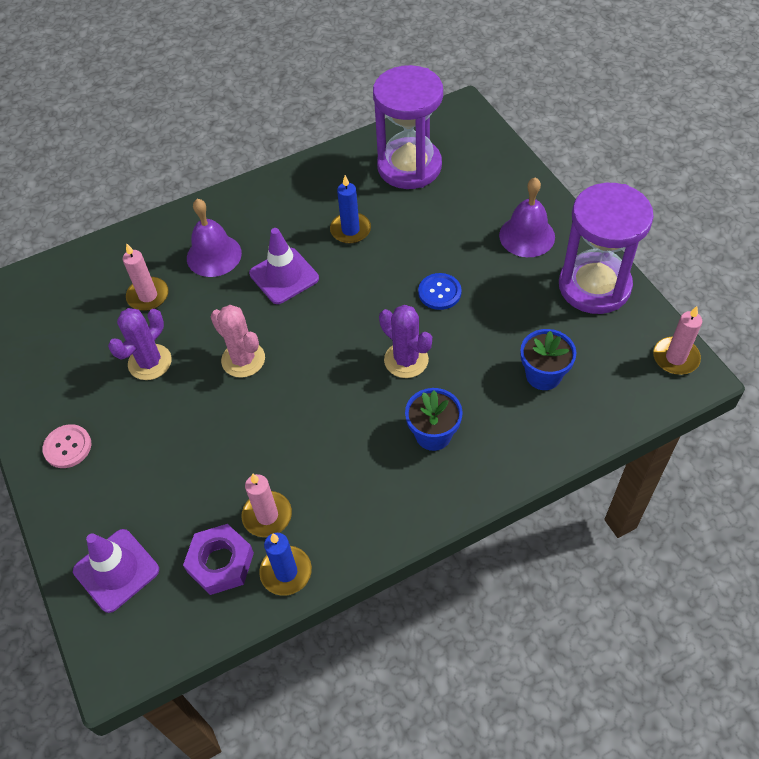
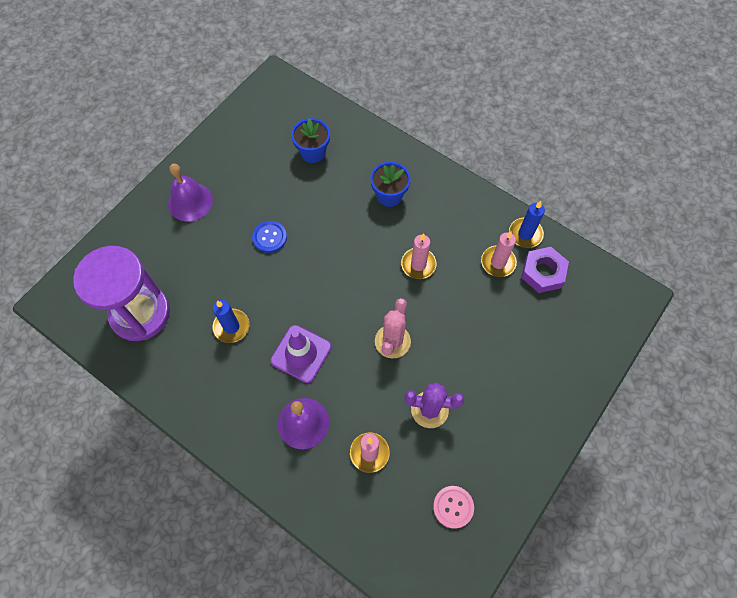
camera: 120 degrees left, 10 degrees up
pink button [42,424,91,468] -> pink button moved to [433,486,474,529]
purple traffic cone [73,529,159,613] -> none
purple cactus [379,305,432,378] -> none
purple hourglass [559,183,654,314] -> none
pink candle [653,306,702,375] -> pink candle moved to [401,233,437,279]

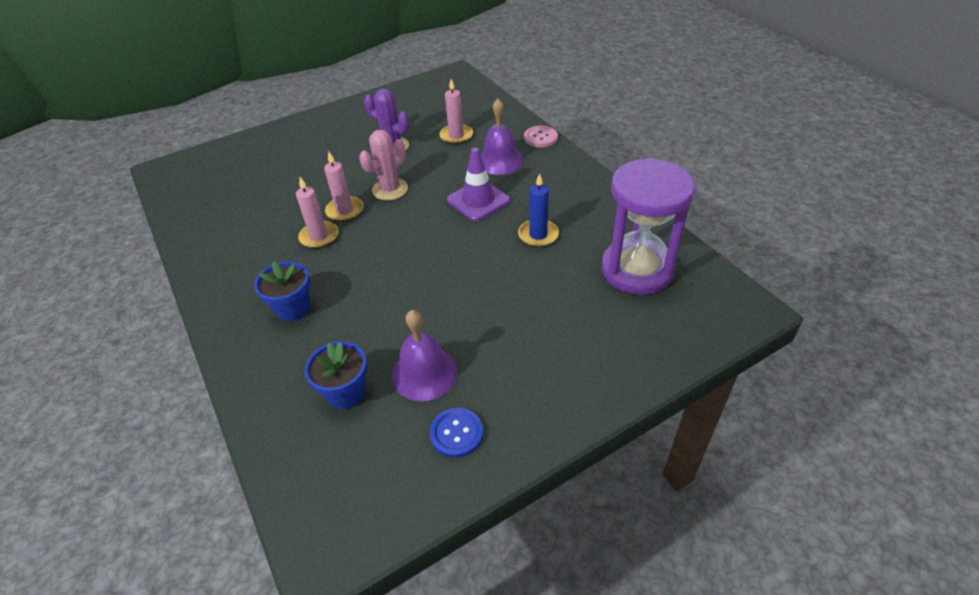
camera: 155 degrees left, 20 degrees down
purple bell [168,164,213,222] -> purple bell moved to [392,310,458,401]
blue button [252,221,287,253] -> blue button moved to [430,408,483,458]
pink button [433,486,474,529] -> pink button moved to [524,126,558,148]
pink candle [481,231,517,277] -> pink candle moved to [324,152,363,222]
blue candle [509,201,545,248] -> none
purple nut [521,247,569,293] -> none

